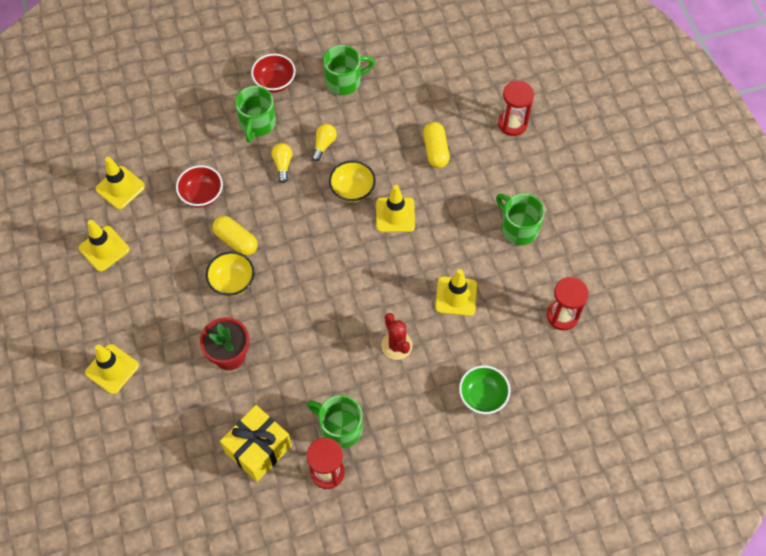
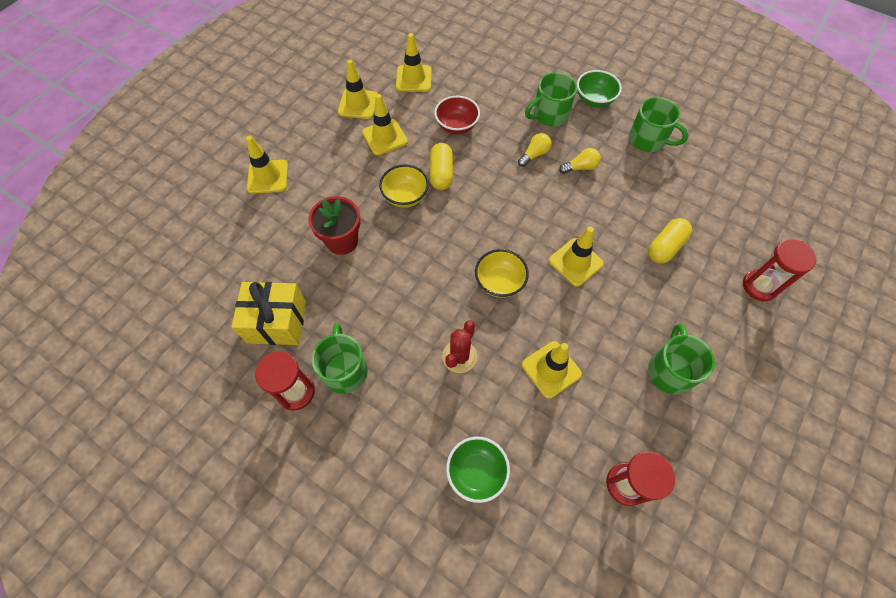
camera: 50 degrees right, 0 degrees up
red bowl [251,54,296,93] -> green bowl [577,70,622,107]
yellow bowl [329,160,376,203] -> yellow bowl moved to [475,249,529,298]
none -> yellow traffic cone [362,94,408,155]

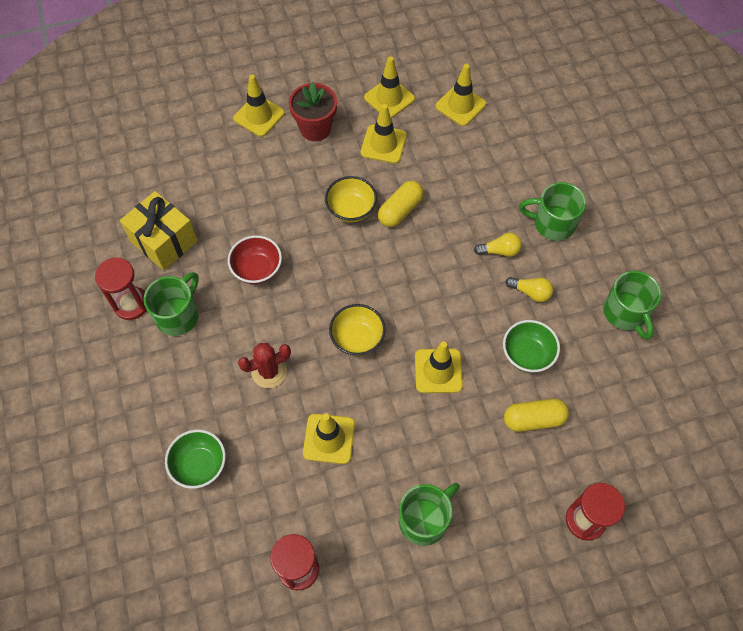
camera: 40 degrees right, 0 degrees up
red flower pot [308,196,361,255] -> red flower pot moved to [289,82,337,141]
red bowl [434,96,480,134] -> red bowl moved to [228,235,282,284]
green bowl [577,70,622,107] -> green bowl moved to [503,320,560,373]

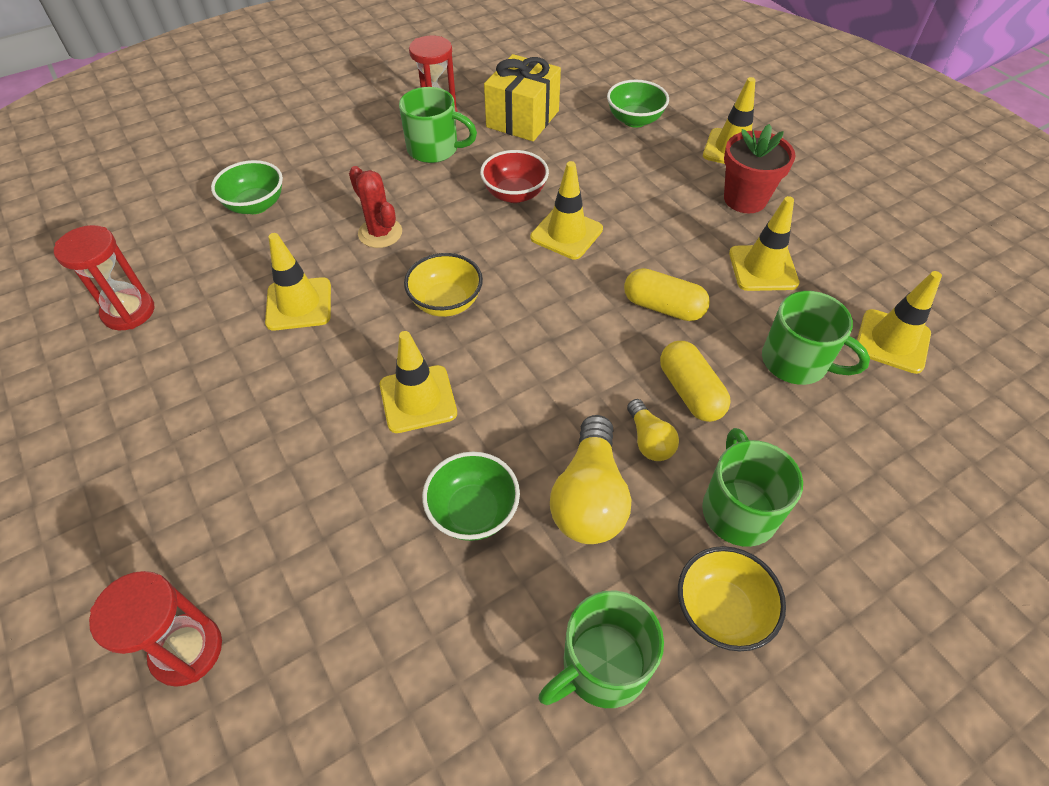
camera: 75 degrees right, 10 degrees down
yellow bowl [325,176,377,222] -> yellow bowl moved to [678,546,786,651]
yellow traffic cone [364,56,415,118] -> yellow traffic cone moved to [530,161,603,259]
green mug [399,483,460,546] -> green mug moved to [762,291,870,385]
yellow capsule [504,399,569,432] -> yellow capsule moved to [660,341,731,422]
yellow light bulb [506,277,553,302] -> yellow light bulb [550,415,631,544], size x1.82
none -> green bowl [607,80,669,128]

